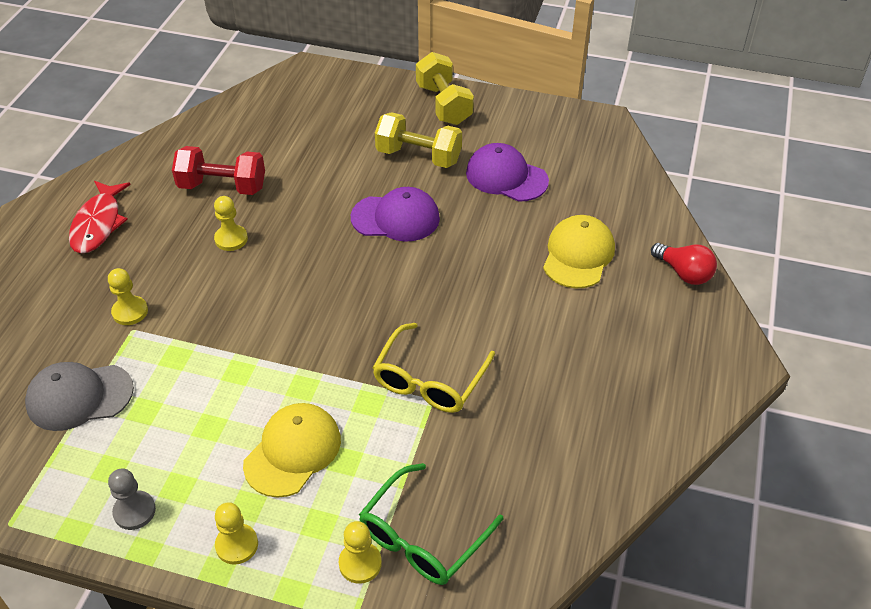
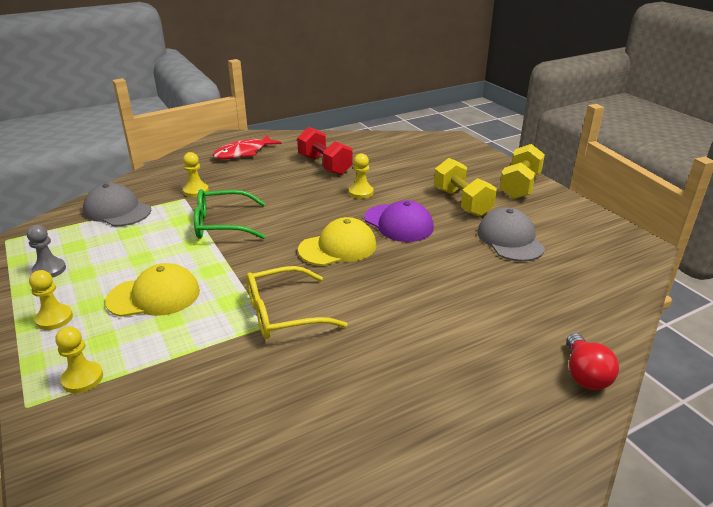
camera: 45 degrees right, 15 degrees down
yellow pawn [214,196,248,251] -> yellow pawn moved to [349,153,374,199]
green glasses [359,463,503,585] -> green glasses moved to [194,189,266,239]
purple cap [466,143,549,202] -> grey cap [477,207,545,261]
yellow cap [543,215,615,288] -> yellow cap moved to [298,217,377,266]

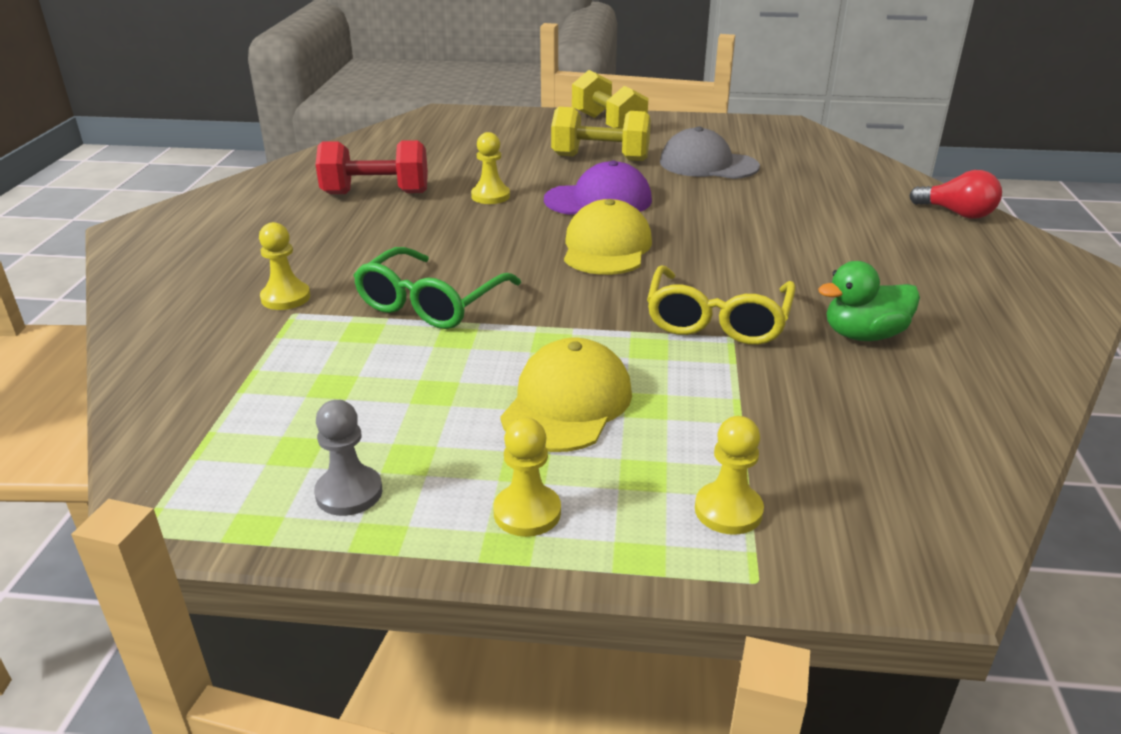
camera: 55 degrees left, 0 degrees up
grey cap [83,183,151,226] -> none
red fish [213,135,282,159] -> none
none -> green duck [818,261,920,341]

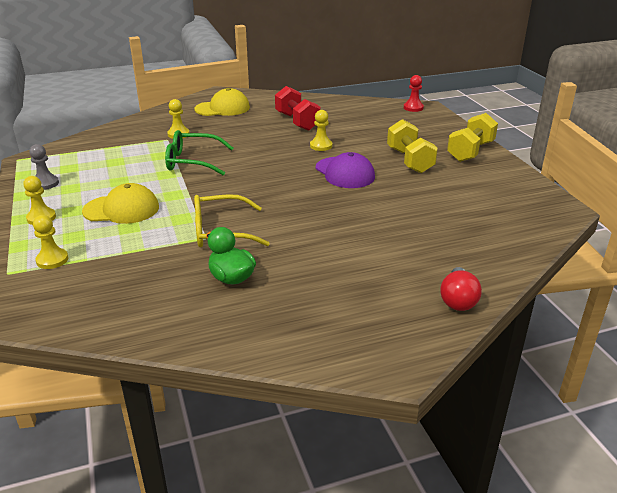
camera: 65 degrees right, 0 degrees up
yellow cap [564,199,652,275] -> yellow cap moved to [194,88,250,116]
grey cap [660,127,760,179] -> none
none -> red pawn [404,75,424,112]

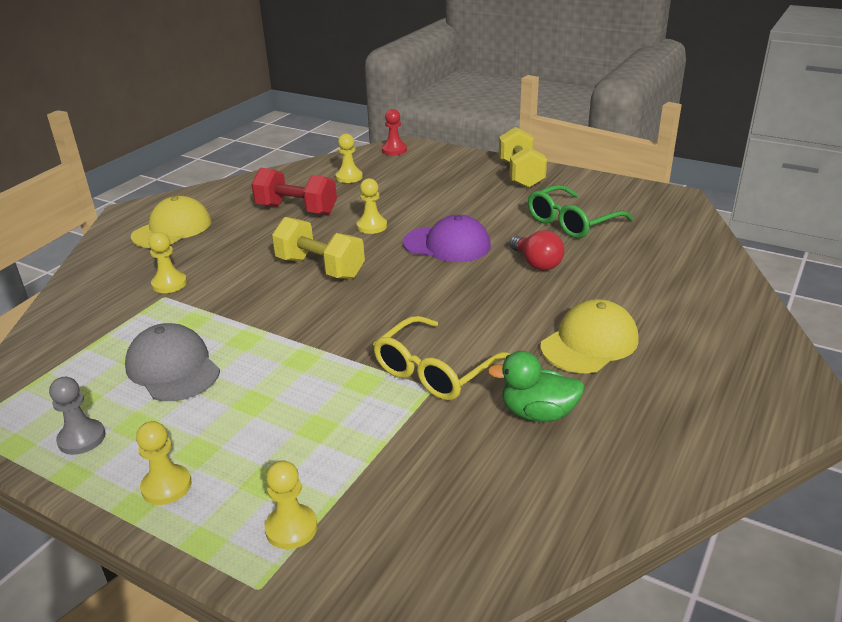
camera: 40 degrees left, 0 degrees up
yellow cap [82,183,159,224] -> yellow cap moved to [540,299,639,373]
green glasses [165,130,233,176] -> green glasses moved to [528,185,634,238]
yellow dumbbell [387,119,438,173] -> yellow dumbbell moved to [272,217,365,279]
red light bulb [440,267,482,311] -> red light bulb moved to [509,230,564,271]
none -> grey cap [125,323,220,401]
none -> yellow pawn [335,134,363,183]

